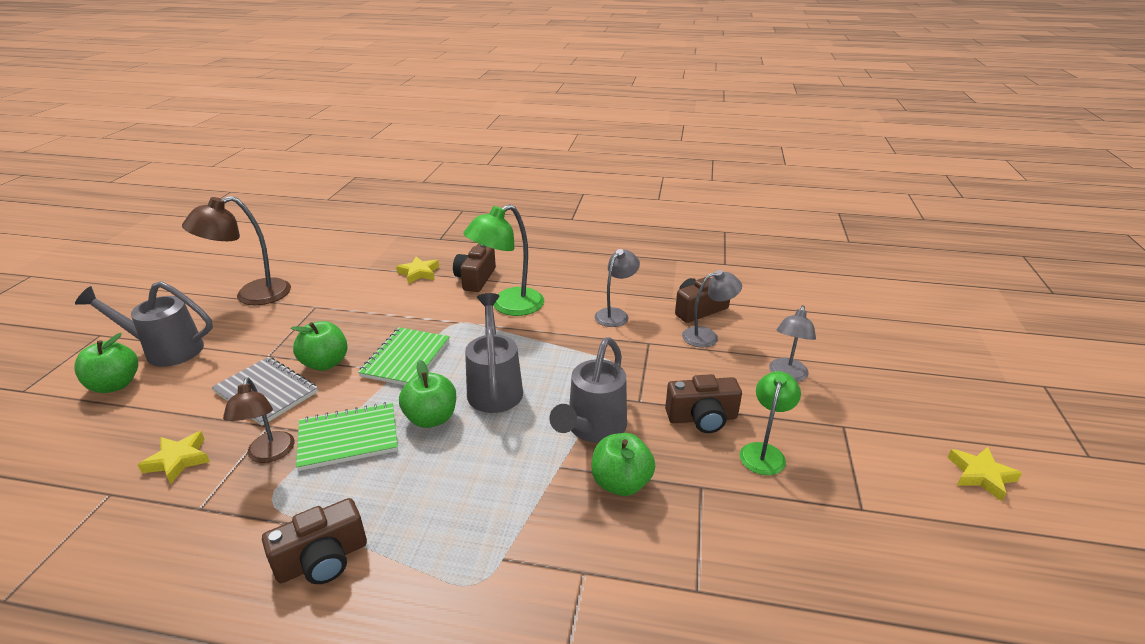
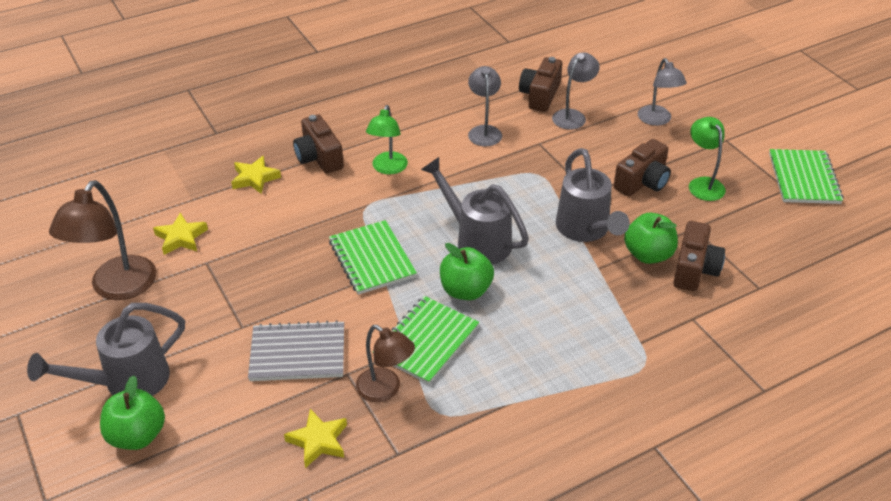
camera: 40 degrees left, 10 degrees up
brown camera [262,498,367,584] -> brown camera moved to [673,221,725,291]
green apple [291,321,348,371] -> none
green lamp [463,204,544,316] -> green lamp [366,105,408,174], size x0.64
yellow star [947,447,1022,501] -> yellow star moved to [153,213,208,255]
none -> green notebook [769,149,844,204]

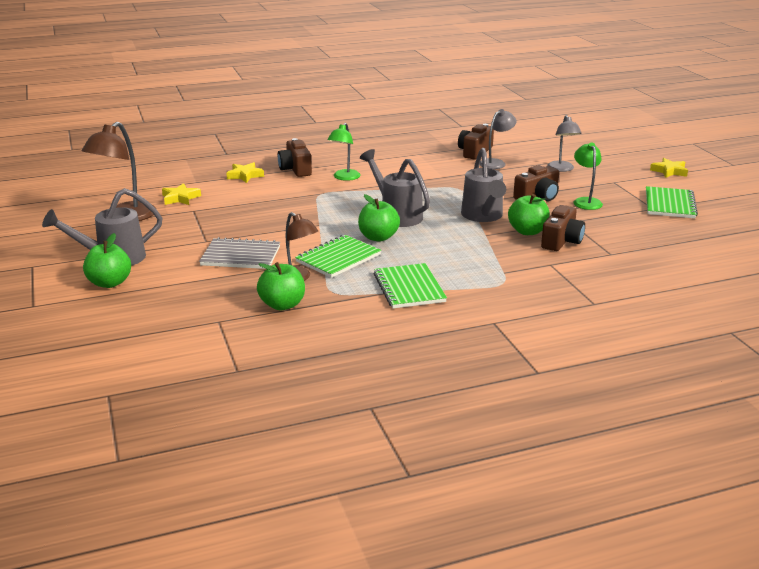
camera: 10 degrees right, 15 degrees down
yellow star [284,409,347,468] -> yellow star moved to [650,158,688,178]
green notebook [329,220,417,295] -> green notebook moved to [374,263,447,308]
grey lamp [468,66,502,146] -> none
none -> green apple [257,262,305,310]

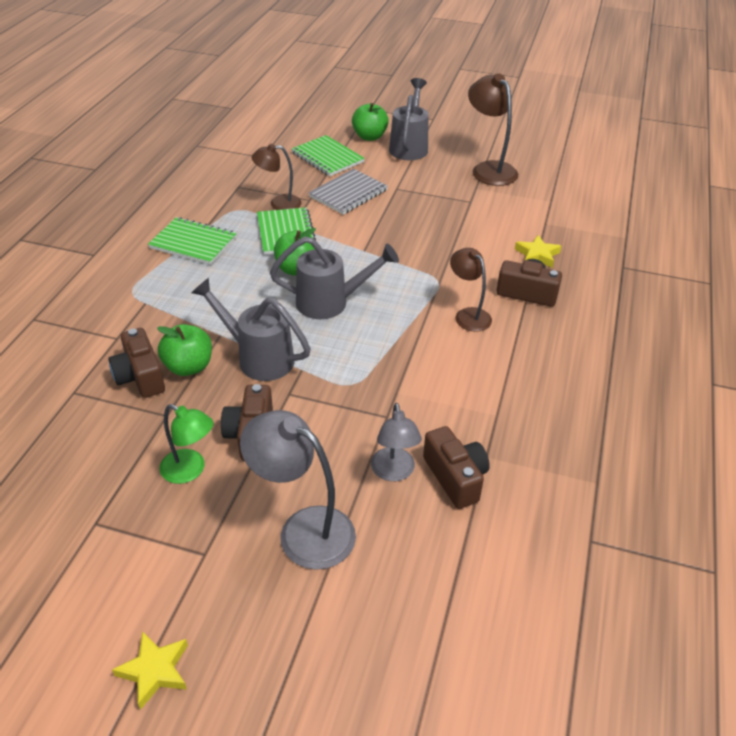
camera: 125 degrees right, 15 degrees up
yellow star [162,183,201,205] -> none
green apple [257,262,305,310] -> none
green lamp [328,123,361,181] -> brown lamp [450,248,492,332]
grey lamp [547,115,582,172] -> grey lamp [240,410,356,570], size x1.57
green notebook [646,186,698,218] -> green notebook moved to [291,135,365,176]

